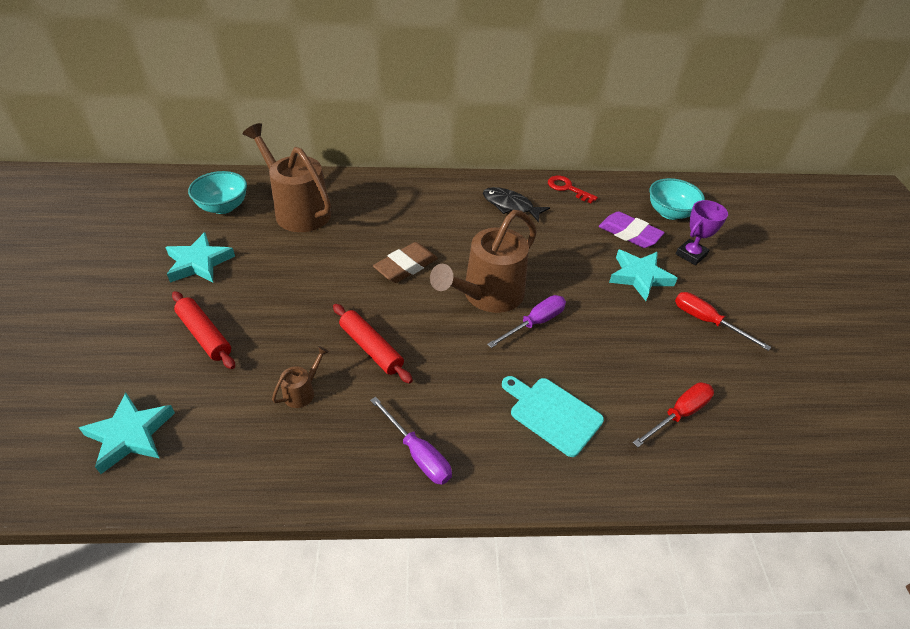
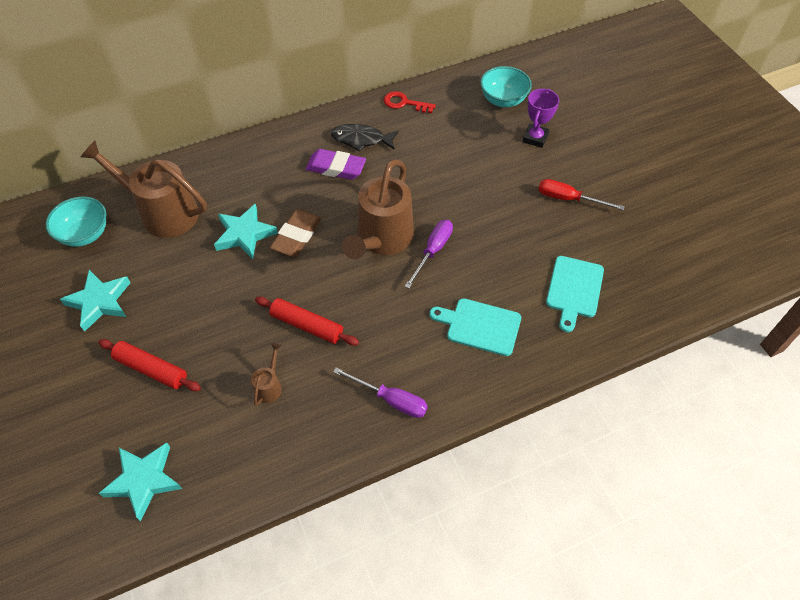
camera: 20 degrees left, 10 degrees up
purple eraser [599,211,665,248] -> purple eraser moved to [305,149,366,180]
turquoise star [609,250,678,301] -> turquoise star moved to [214,203,278,259]
red screwdriver [633,382,714,447] -> turquoise cutting board [546,256,604,332]

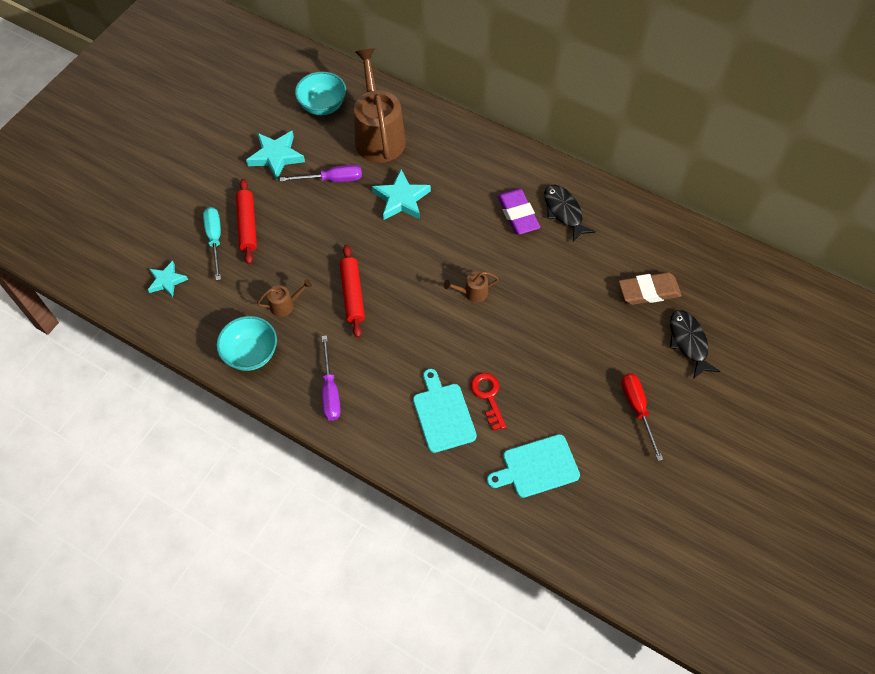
camera: 55 degrees right, 5 degrees up
turquoise star [99,443,182,521] -> turquoise star [148,261,188,297], size x0.64
brown eraser [270,210,322,257] -> brown eraser moved to [619,272,682,305]
brown watering can [342,159,414,260] -> brown watering can [444,271,499,303], size x0.42
red key [384,91,436,113] -> red key moved to [471,373,507,431]
purple screwdriver [404,220,453,289] -> purple screwdriver moved to [280,165,362,182]
turquoise bowl [480,66,532,107] -> turquoise bowl moved to [216,316,277,371]
purple trophy [522,89,559,148] -> black fish [670,310,720,379]
none -> turquoise screwdriver [203,207,221,280]

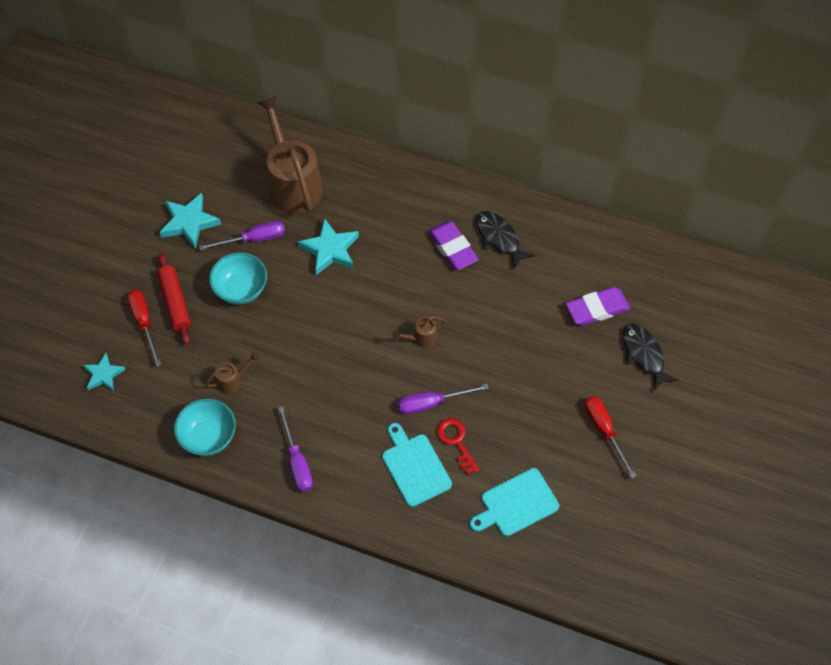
camera: 10 degrees left, 0 degrees up
turquoise screwdriver [203,207,221,280] -> red screwdriver [127,290,161,367]
turquoise bowl [295,72,346,115] -> turquoise bowl moved to [209,252,267,305]
red rolling pin [340,245,365,338] -> none
brown eraser [619,272,682,305] -> purple eraser [566,287,630,326]
none -> purple screwdriver [398,384,489,415]

